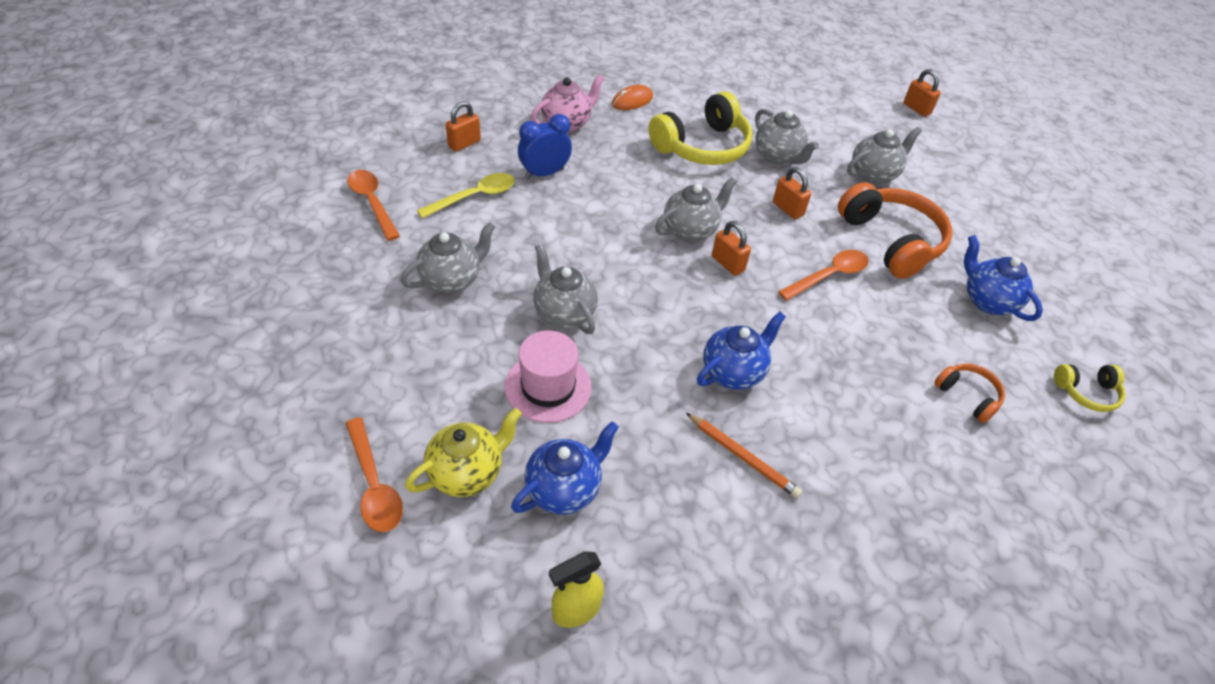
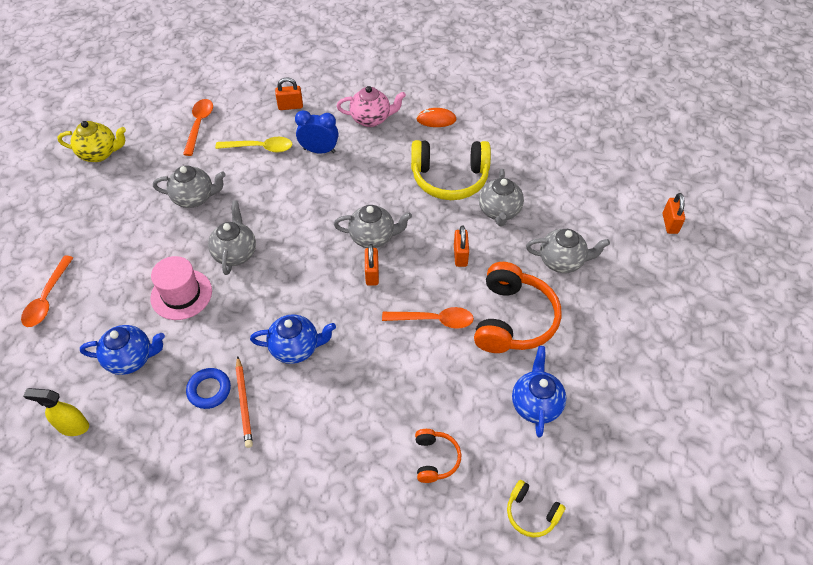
camera: 40 degrees right, 5 degrees up
yellow teapot [405,408,522,497] -> yellow teapot moved to [57,121,126,162]
none -> blue ring [186,368,231,409]

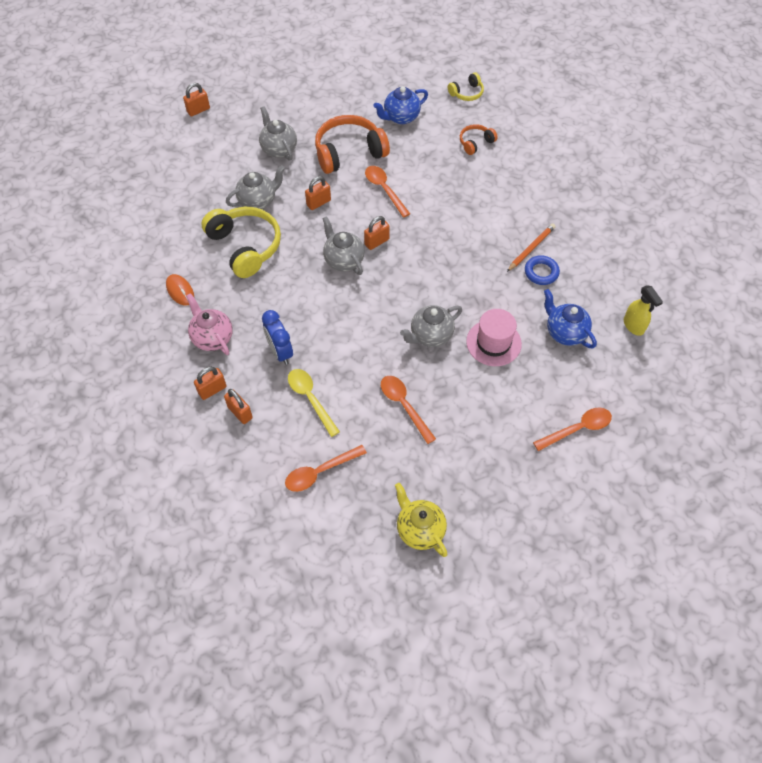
camera: 125 degrees left, 5 degrees up
grey teapot [153,165,226,208] -> orange spoon [381,376,436,444]
blue teapot [250,314,336,364] -> none
yellow headphones [507,480,566,537] -> yellow headphones turned 60 degrees clockwise [448,73,484,101]
none -> orange padlock [194,367,227,400]

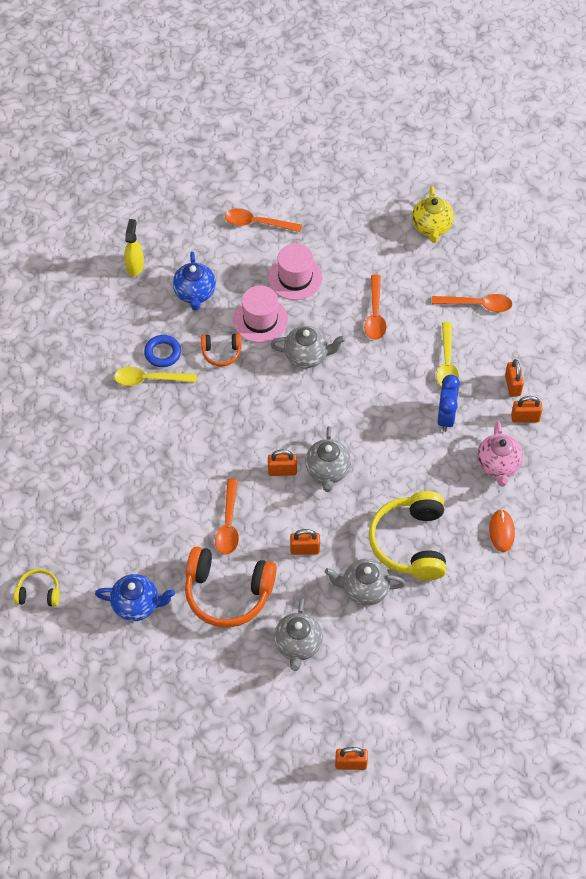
camera: 145 degrees left, 0 degrees up
orange headphones [460,124,498,155] -> orange headphones moved to [201,334,241,367]
orange pencil [507,223,556,272] -> yellow spoon [114,367,197,386]
none -> pink hat [268,244,322,300]

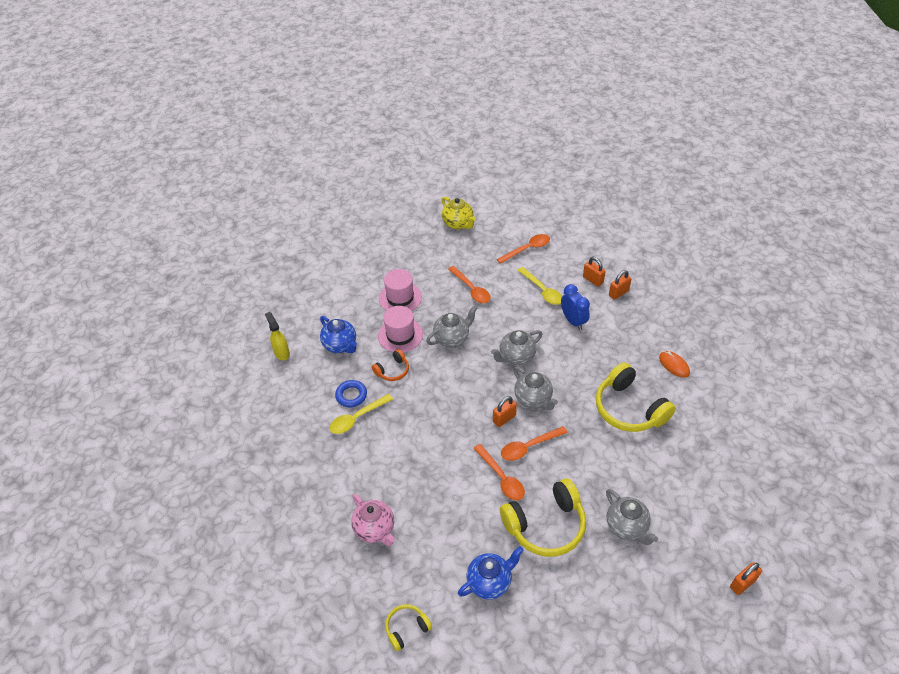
camera: 35 degrees left, 10 degrees down
orange headphones [185,546,277,628] -> yellow headphones [500,478,586,557]
orange spoon [225,208,302,232] -> orange spoon moved to [501,426,568,461]
orange padlock [290,529,320,555] -> none
grey teapot [325,559,406,606] -> grey teapot moved to [491,330,542,365]
pink teapot [477,421,523,486] -> pink teapot moved to [351,494,395,546]

